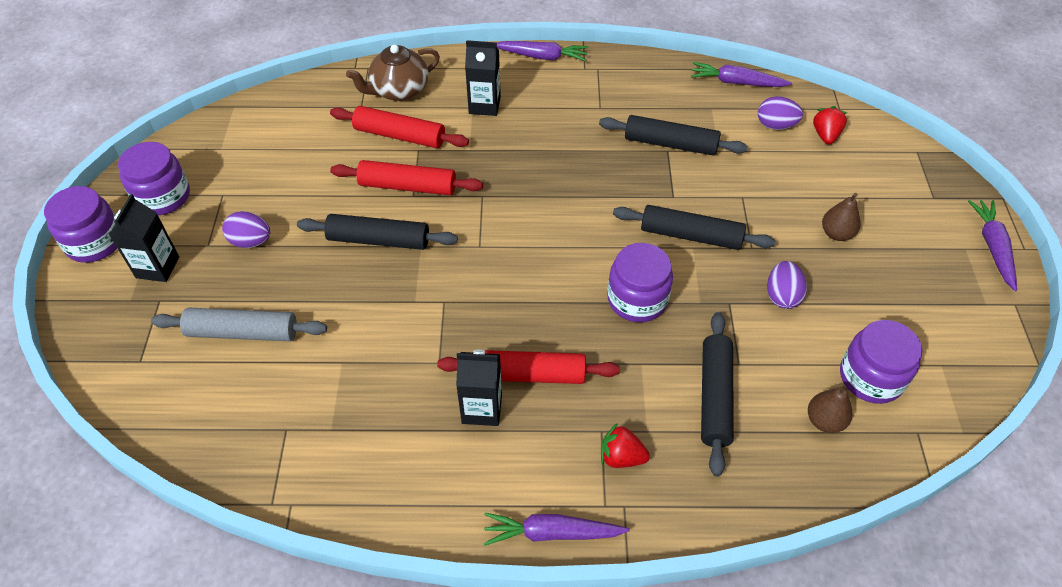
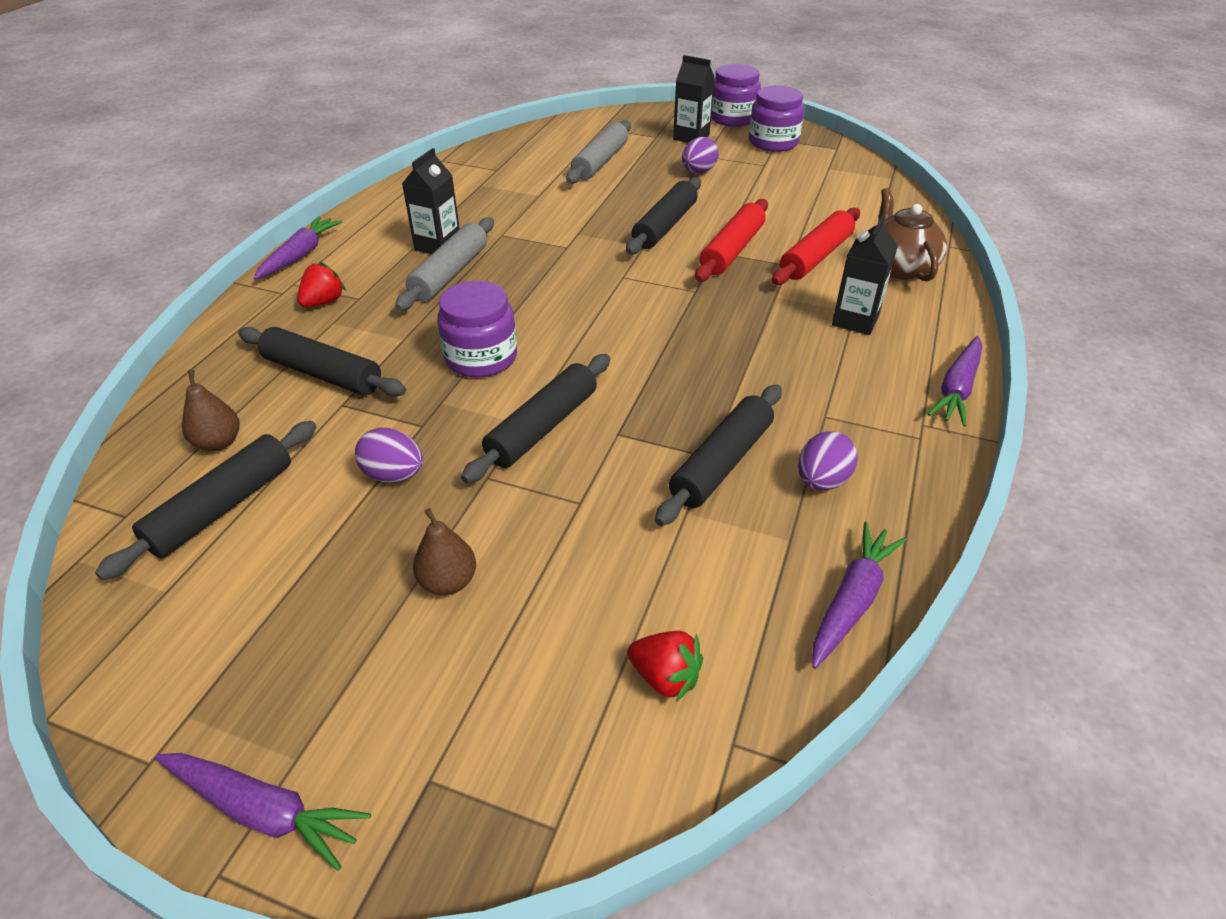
camera: 110 degrees right, 10 degrees down
red rolling pin [437,350,620,384] -> grey rolling pin [395,217,494,311]
purple egg [758,96,803,130] -> purple egg moved to [798,431,858,490]
purple jar [840,320,922,404] -> black rolling pin [95,421,317,580]

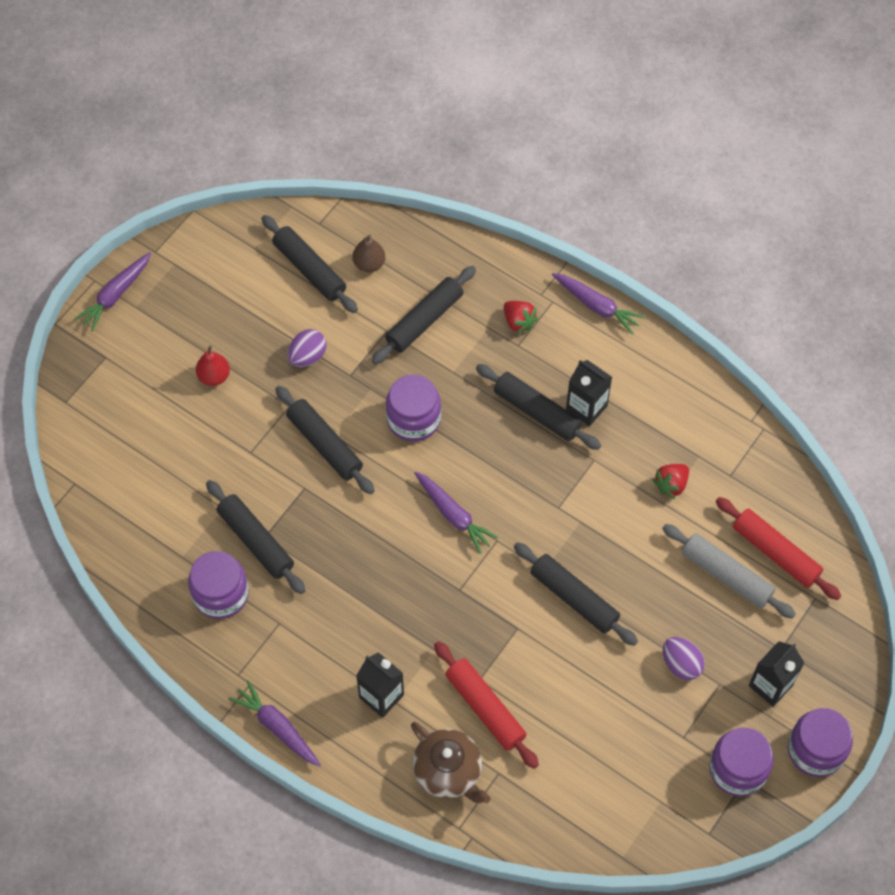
camera: 105 degrees right, 20 degrees up
grey rolling pin [395,217,494,311] -> black rolling pin [476,364,601,450]
brown pear [413,508,476,595] -> red pear [196,345,230,386]
red strawberry [627,631,703,703] -> red strawberry moved to [652,464,689,499]
red rolling pin [695,199,768,282] -> red rolling pin moved to [716,497,841,600]
purple egg [798,431,858,490] -> purple jar [188,551,249,619]
purple carrot [812,521,907,669] -> purple carrot moved to [414,472,499,554]
brown teapot [878,188,947,282] -> brown teapot turned 45 degrees clockwise [411,722,491,803]

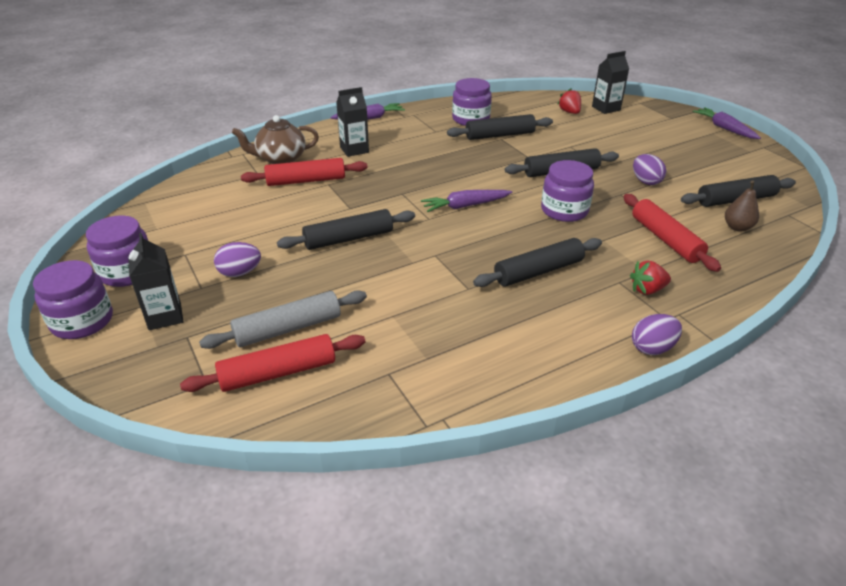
camera: 115 degrees right, 25 degrees down
red pear [196,345,230,386] -> none
black rolling pin [372,266,476,364] -> red rolling pin [623,194,721,272]
purple carrot [552,273,645,335] -> purple egg [632,314,682,355]
black carton [566,360,612,426] -> black carton moved to [592,51,629,114]
red strawberry [652,464,689,499] -> red strawberry moved to [557,89,581,114]

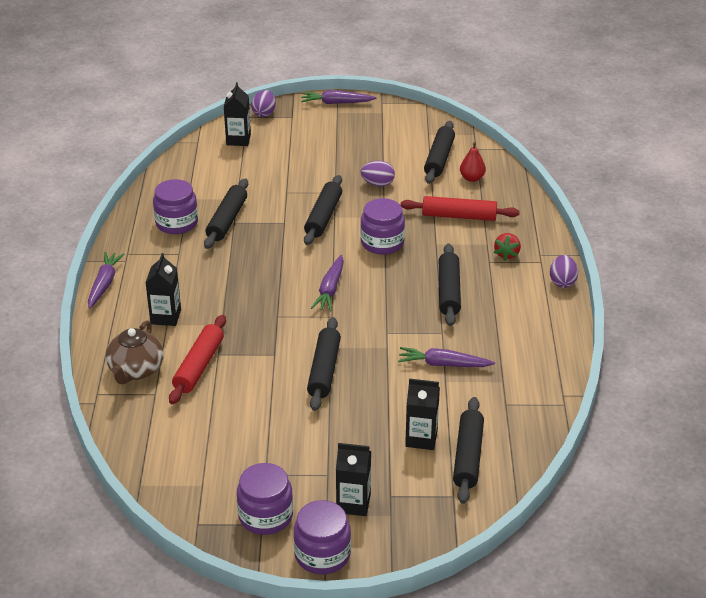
camera: 60 degrees left, 0 degrees up
red rolling pin [180,334,365,392] -> black rolling pin [453,397,484,504]
grey rolling pin [199,290,367,349] -> black carton [405,378,440,450]
purple egg [214,242,261,277] -> purple egg moved to [251,90,276,117]
red strawberry [557,89,581,114] -> none
brown pear [725,180,759,232] -> red pear [460,142,486,182]
none -> purple carrot [398,347,495,367]

